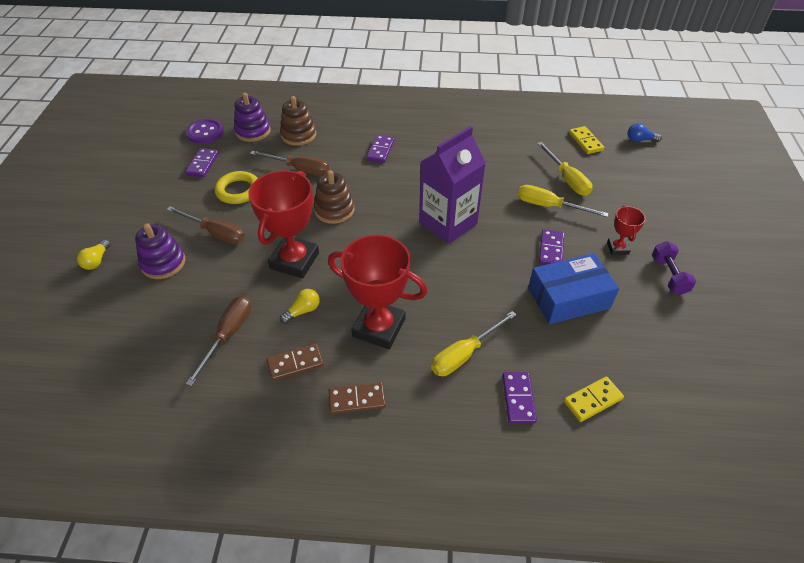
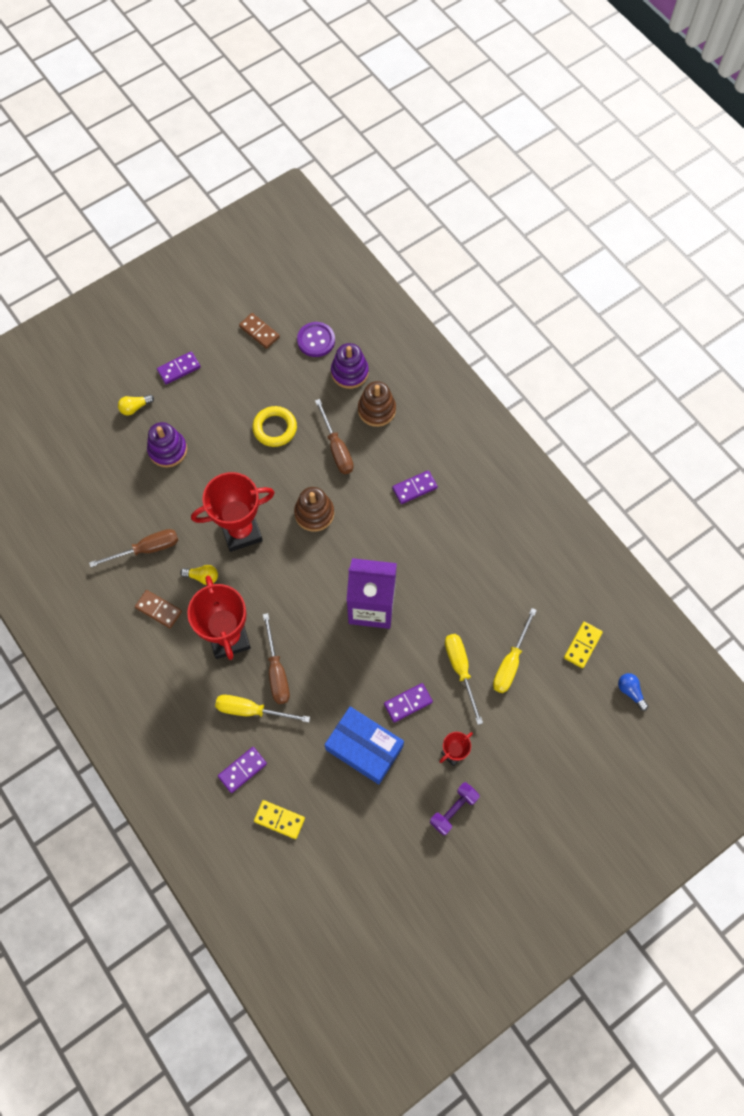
camera: 50 degrees right, 20 degrees up
brown screwdriver [166,206,245,244] -> brown screwdriver moved to [263,613,290,704]
purple domino [185,148,219,177] -> purple domino moved to [157,351,201,384]
brown domino [329,382,386,414] -> brown domino moved to [239,313,280,349]

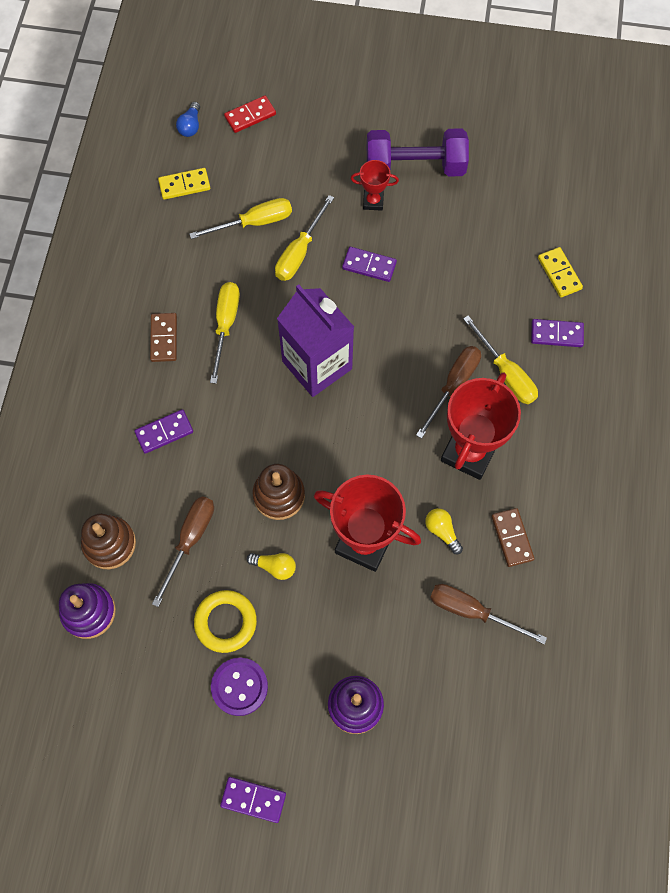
camera: 135 degrees left, 0 degrees up
yellow light bulb [118,394,154,415] -> yellow light bulb moved to [247,553,296,580]
brown domino [239,313,280,349] -> brown domino moved to [150,313,177,362]
purple button [297,322,335,357] -> purple button moved to [211,658,268,716]
blue box [325,706,404,785] -> none
purple domino [392,470,438,504] -> purple domino turned 45 degrees counterclockwise [134,409,193,454]
purple dumbbell [430,782,480,835] -> purple dumbbell [367,128,469,177], size x1.78
none -> yellow screwdriver [210,282,240,384]
none -> red domino [224,95,276,133]

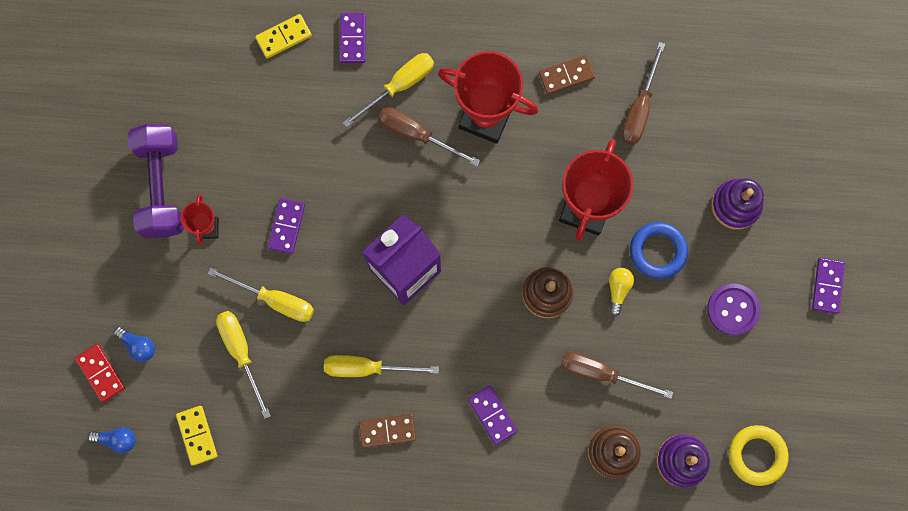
camera: 95 degrees left, 10 degrees up
yellow ring [194,590,257,653] -> yellow ring moved to [729,425,789,486]
yellow light bulb [425,508,463,554] -> none
none -> blue light bulb [114,327,155,362]
none -> blue ring [630,222,688,279]

